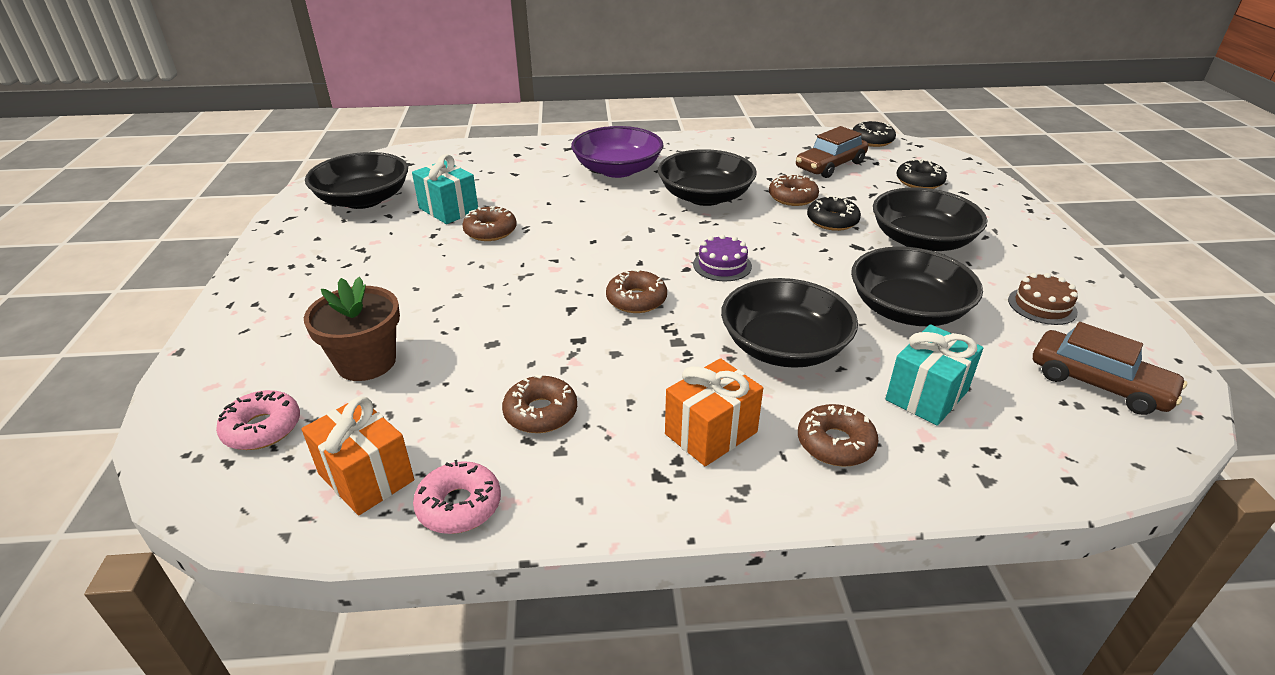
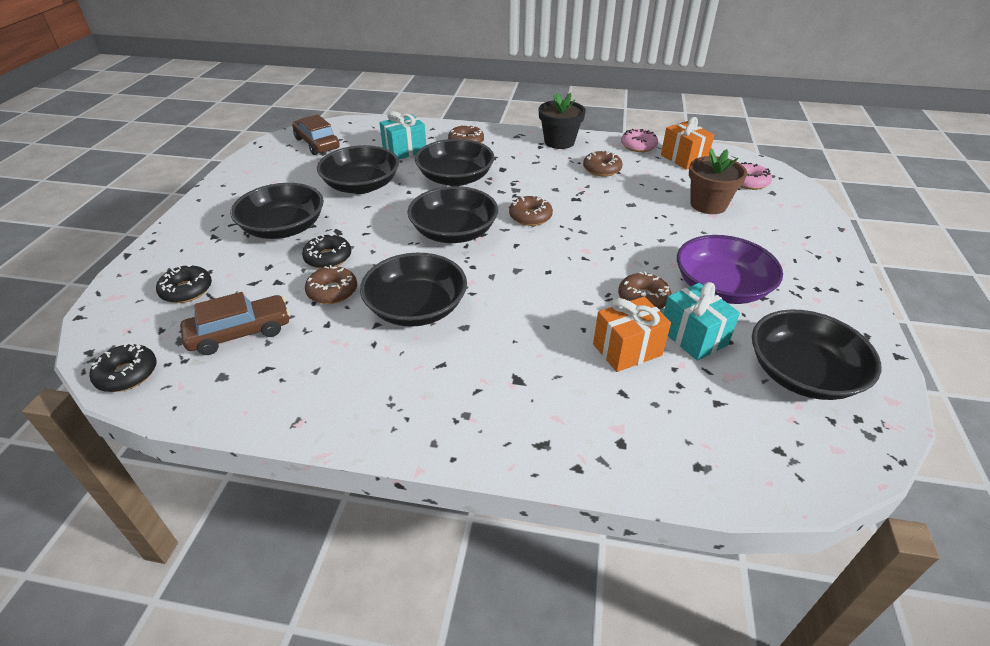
camera: 165 degrees left, 5 degrees up
purple bowl [571,126,663,178] -> purple bowl moved to [677,235,783,304]
orange gift [665,358,763,466] -> orange gift moved to [593,296,671,372]
purple cake [693,234,752,281] -> black bowl [407,186,498,243]
brown cake [1008,273,1078,325] -> none
none -> black flower pot [538,92,586,149]

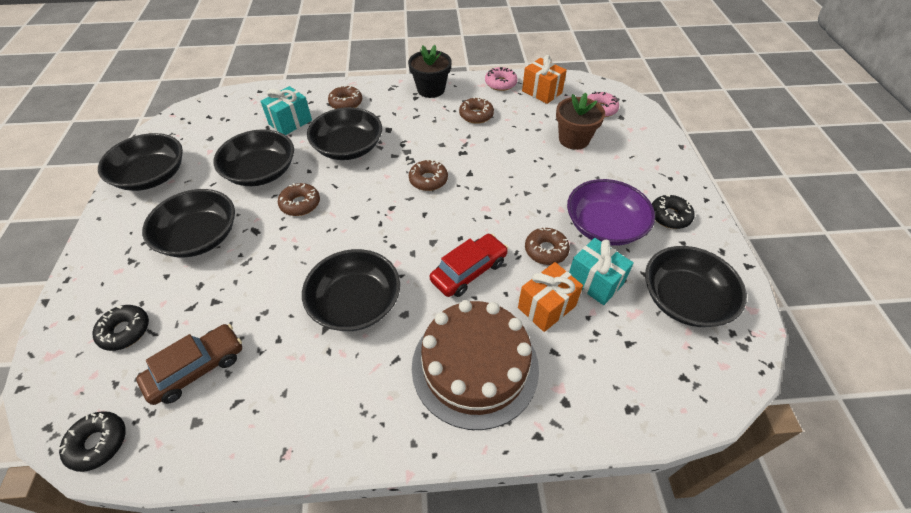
camera: 15 degrees left, 10 degrees up
brown car [292,114,340,155] -> none
black donut [302,234,351,269] -> black donut moved to [652,194,694,229]
brown donut [305,265,357,304] -> brown donut moved to [278,183,320,216]
black bowl [407,186,498,243] -> black bowl moved to [98,133,183,191]
none -> brown cake [412,300,539,430]
none -> red car [430,234,508,297]

